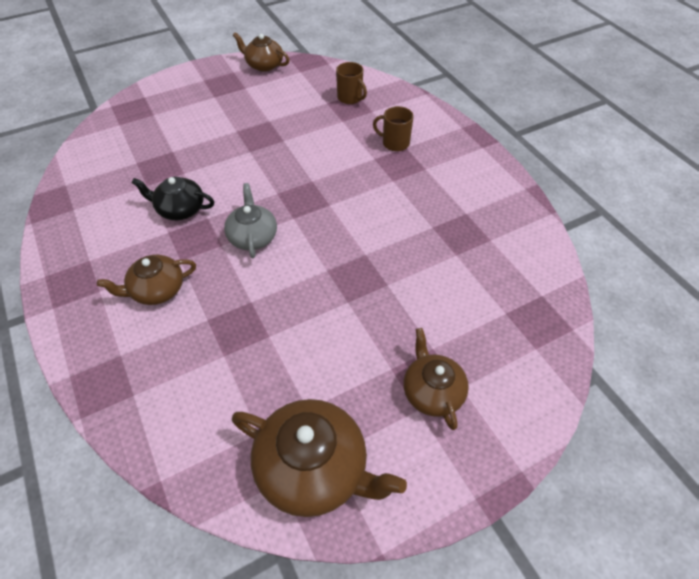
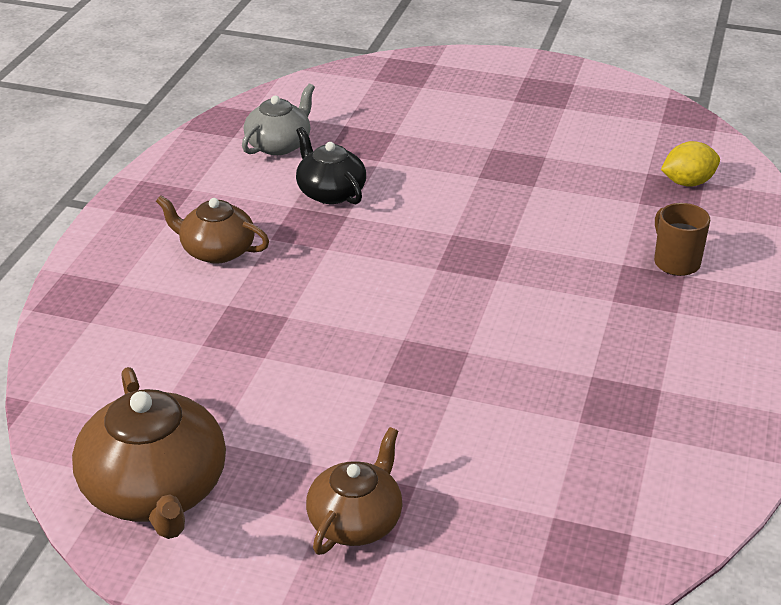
camera: 45 degrees right, 15 degrees down
grey teapot [224,183,277,258] -> grey teapot moved to [242,84,315,155]
brown teapot [233,32,290,72] -> none
brown mug [336,62,367,104] -> yellow lemon [661,141,720,187]

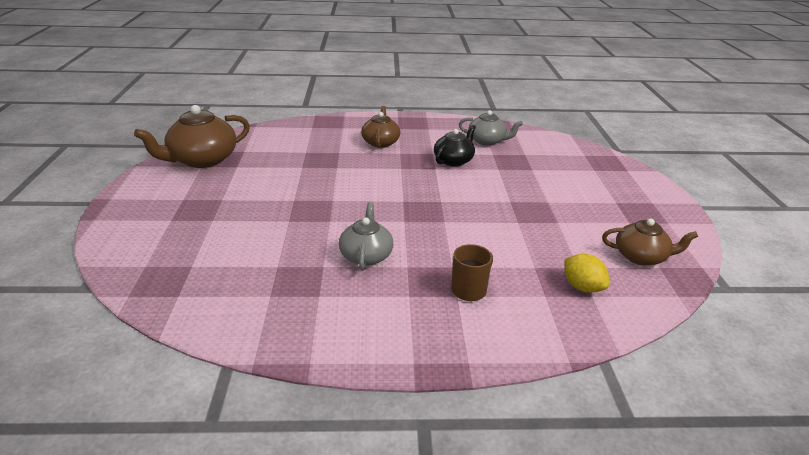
camera: 70 degrees right, 5 degrees down
brown teapot [306,427,403,555] -> brown teapot moved to [602,218,698,266]
none -> grey teapot [339,202,393,271]

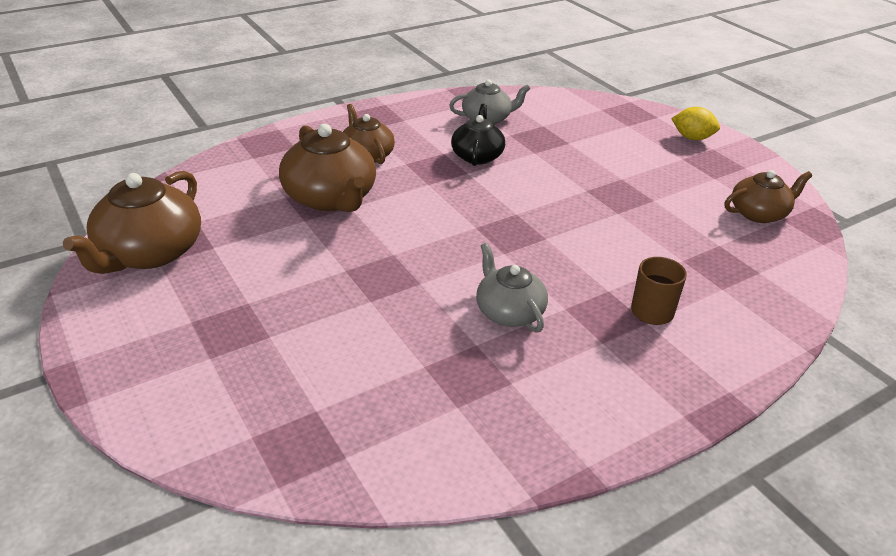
camera: 30 degrees left, 5 degrees up
yellow lemon [564,254,610,293] -> yellow lemon moved to [671,107,720,140]
none -> brown teapot [279,124,376,212]

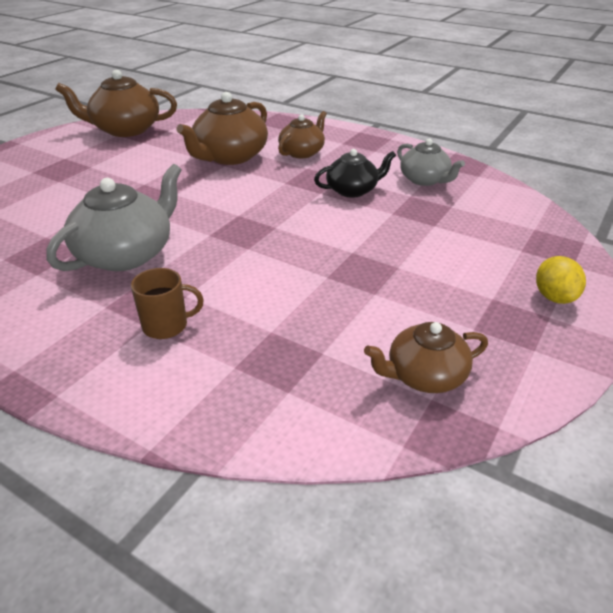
camera: 65 degrees right, 0 degrees up
grey teapot [476,243,548,333] -> grey teapot [46,164,182,271], size x1.61
brown teapot [725,170,812,223] -> brown teapot turned 120 degrees clockwise [364,322,488,393]

